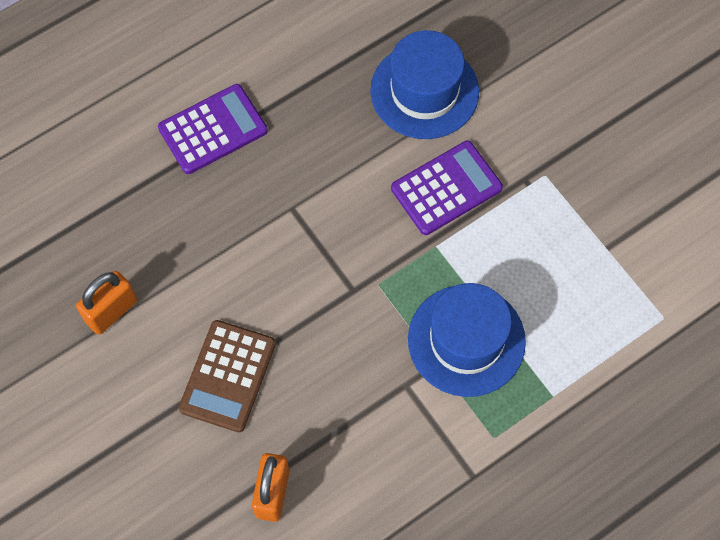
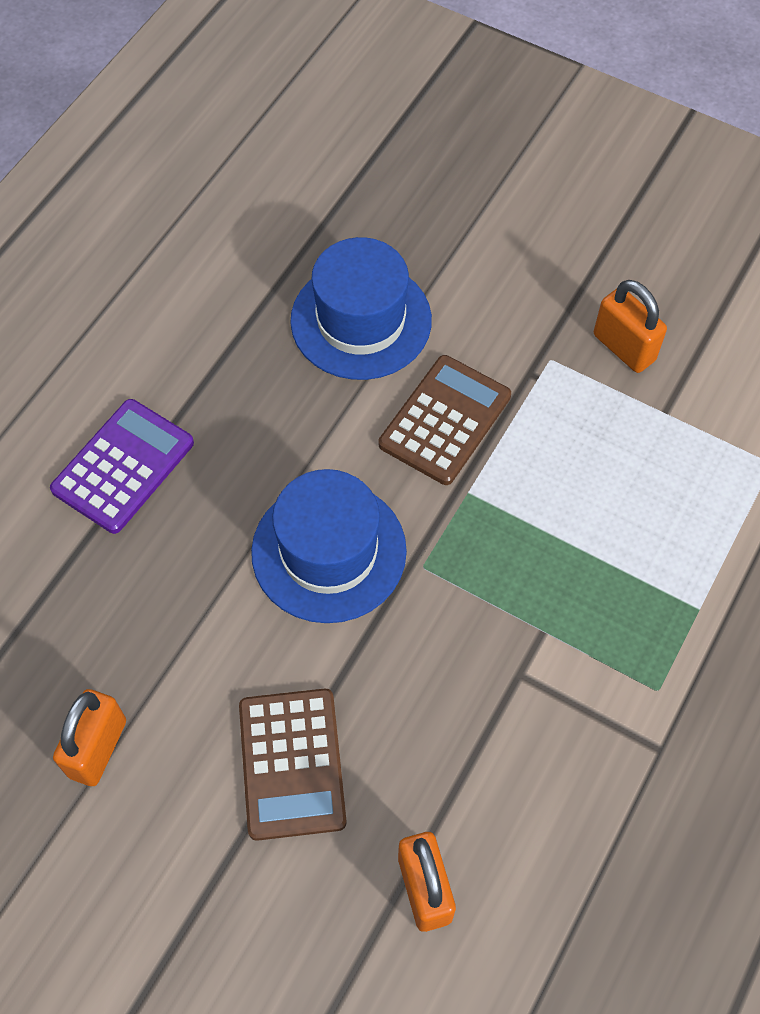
camera: 25 degrees left, 5 degrees down
purple calculator [391,141,503,235] -> brown calculator [379,355,511,485]
blue hat [408,283,526,397] -> blue hat moved to [251,469,407,623]
none -> orange padlock [594,280,667,373]

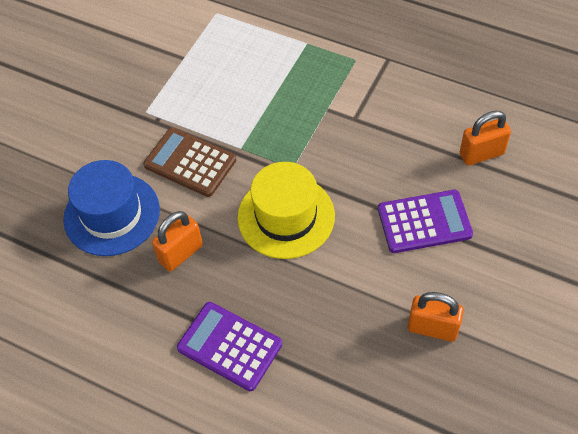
camera: 90 degrees left, 5 degrees down
brown calculator [239,689,347,841] -> purple calculator [378,190,473,253]
blue hat [251,469,407,623] -> yellow hat [237,162,335,259]
orange padlock [594,280,667,373] -> orange padlock moved to [152,211,203,271]

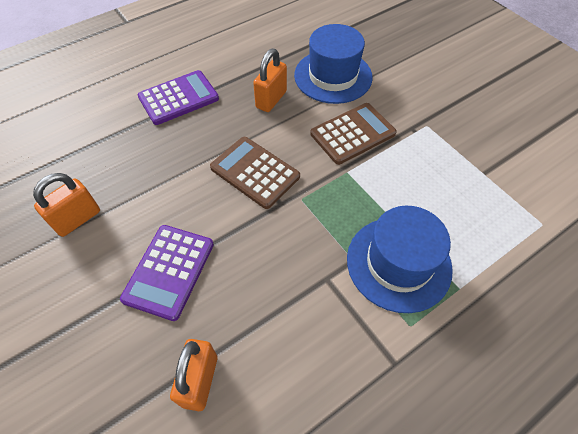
camera: 115 degrees right, 0 degrees up
orange padlock [152,211,203,271] -> orange padlock turned 45 degrees clockwise [253,49,287,112]
yellow hat [237,162,335,259] -> brown calculator [210,137,300,209]
none -> blue hat [347,206,453,313]

